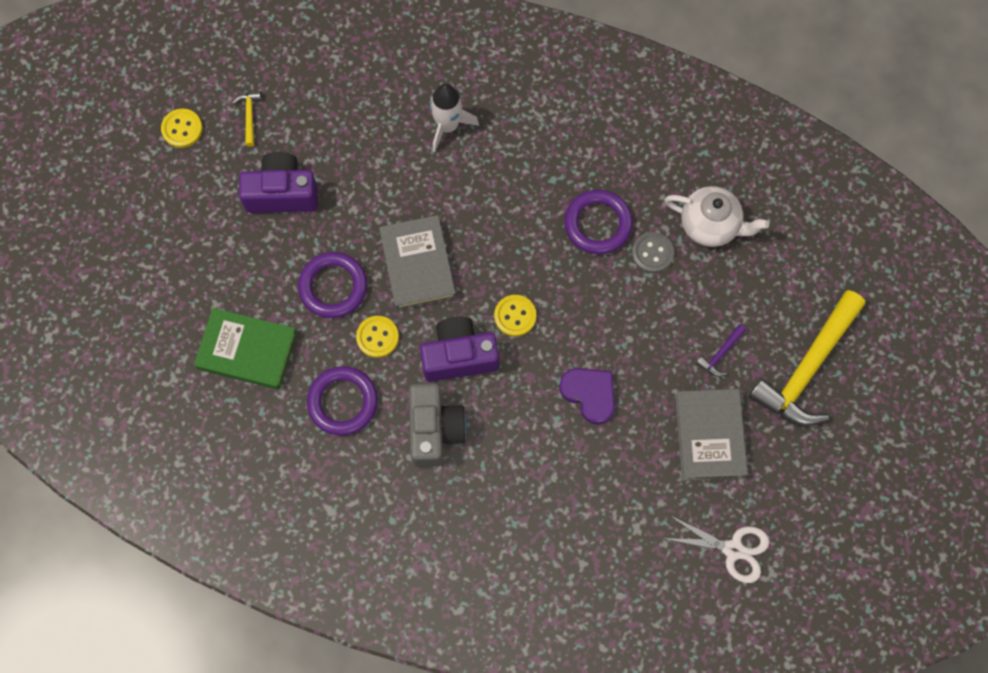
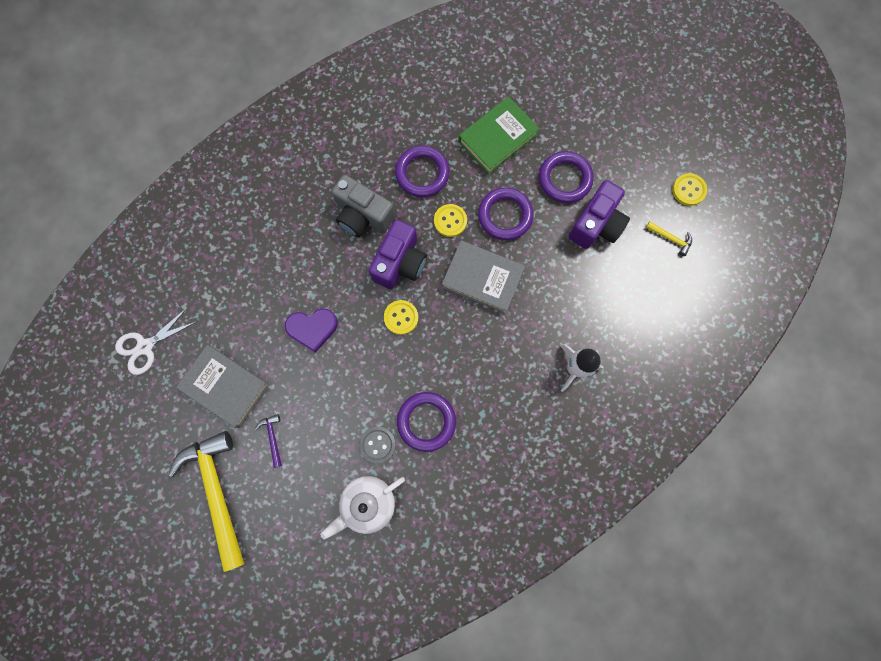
camera: 125 degrees right, 5 degrees up
none -> purple ring [539,151,594,203]

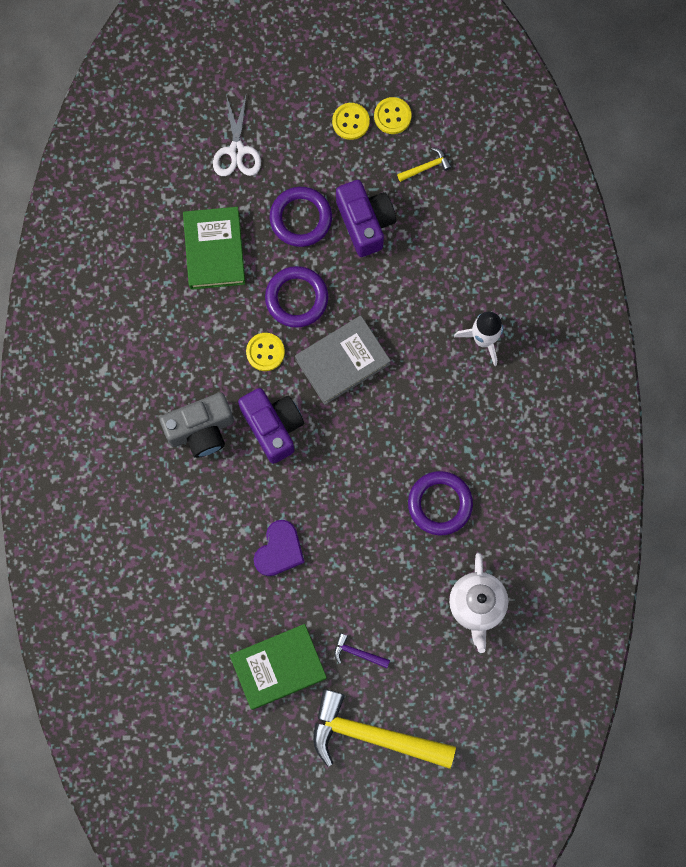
camera: 55 degrees left, 0 degrees up
white scissors [115,307,198,375] -> white scissors moved to [213,95,261,176]
grey book [176,345,269,428] -> green book [230,624,327,710]
grey button [359,427,396,463] -> none
yellow button [384,300,418,335] -> yellow button moved to [332,103,370,140]
purple ring [395,146,450,197] -> none

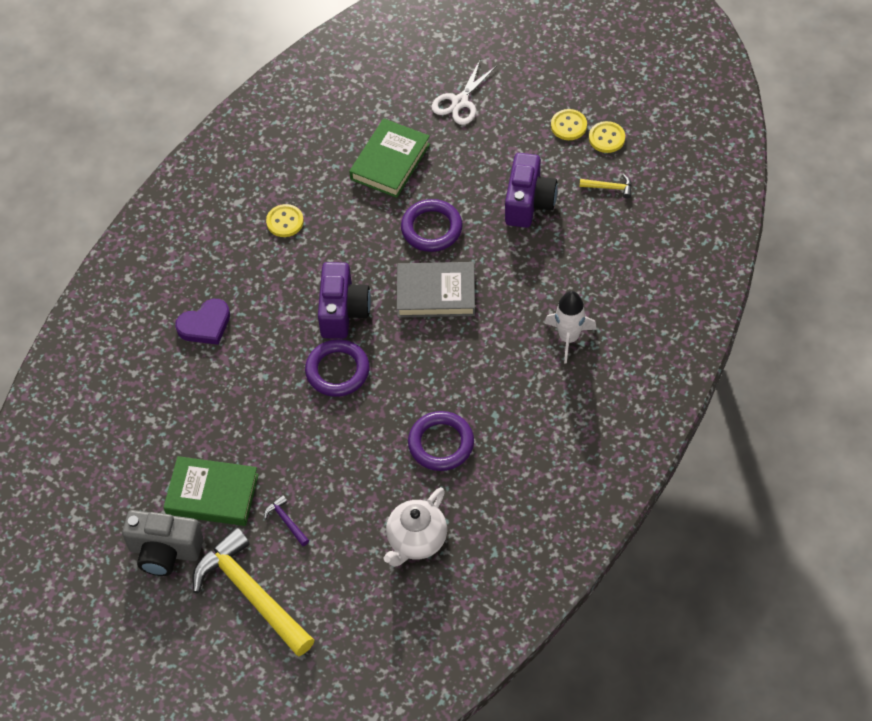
camera: 35 degrees right, 20 degrees down
grey camera [159,392,234,458] -> grey camera moved to [122,510,203,576]
yellow button [246,333,285,371] -> yellow button moved to [266,204,304,237]
purple heart [254,520,305,576] -> purple heart moved to [175,299,230,345]
purple ring [269,187,332,247] -> purple ring moved to [305,339,370,397]

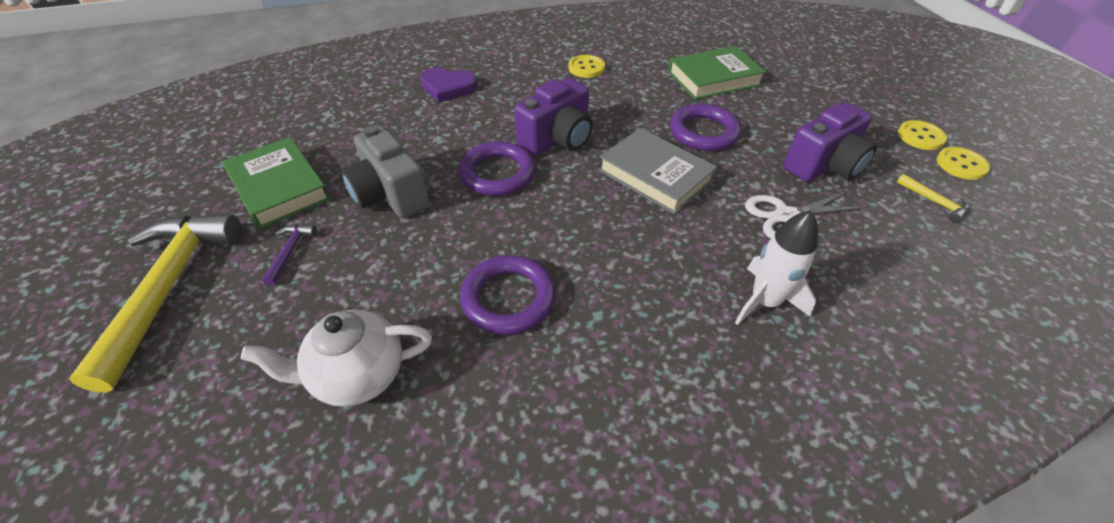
camera: 40 degrees right, 10 degrees down
grey camera [122,510,203,576] -> grey camera moved to [341,126,430,218]
white scissors [431,60,496,125] -> white scissors moved to [745,191,865,238]

